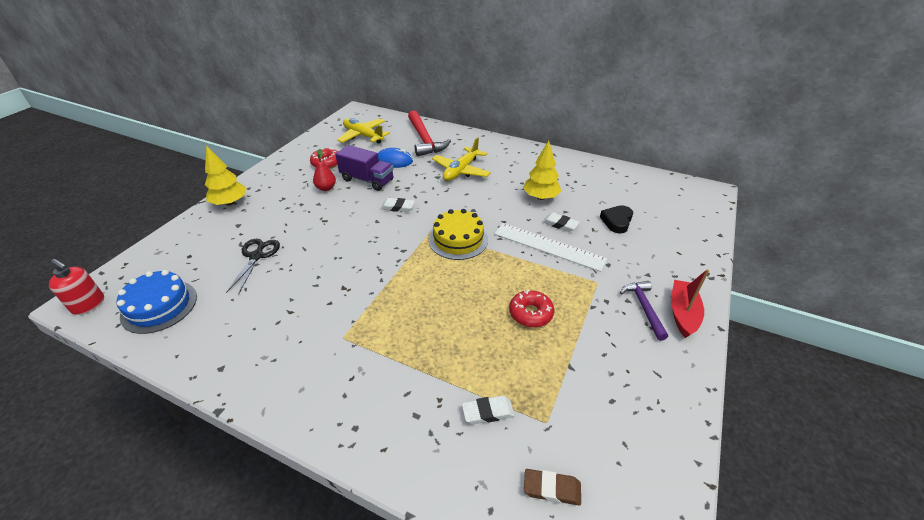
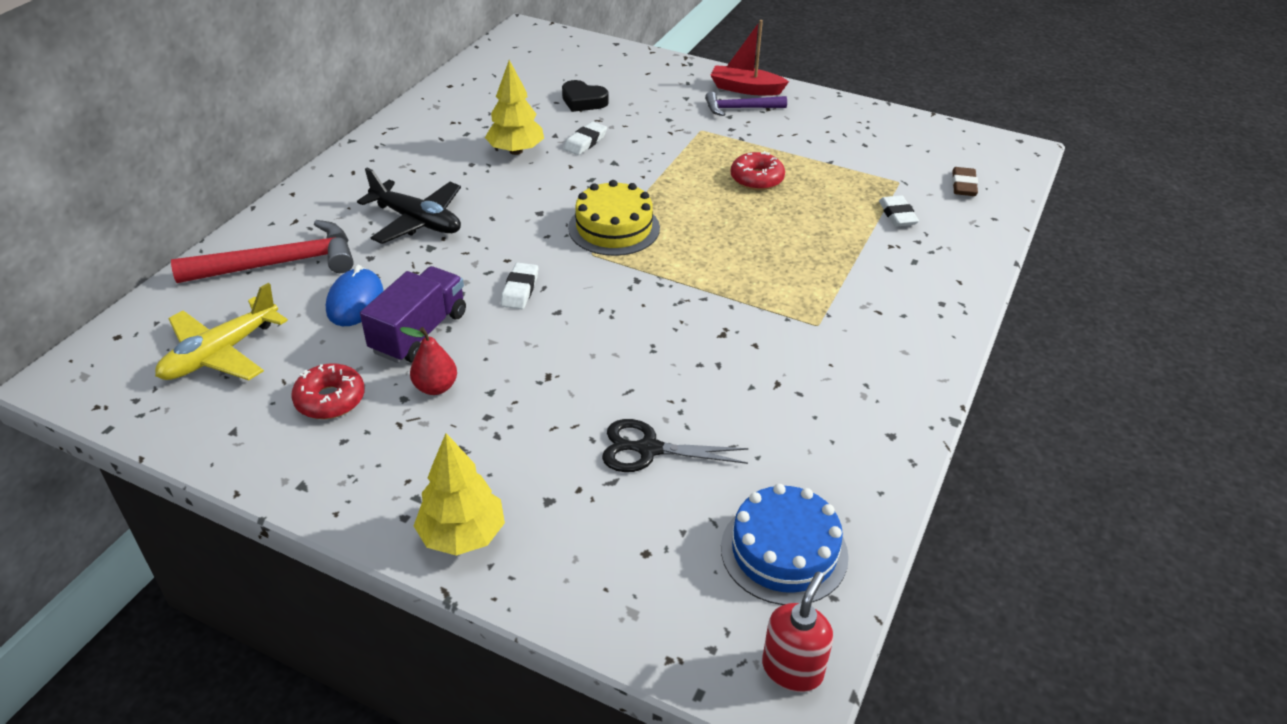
camera: 90 degrees left, 0 degrees up
yellow plane [432,137,491,181] -> black plane [357,168,461,244]
white ruler [494,223,607,272] -> none

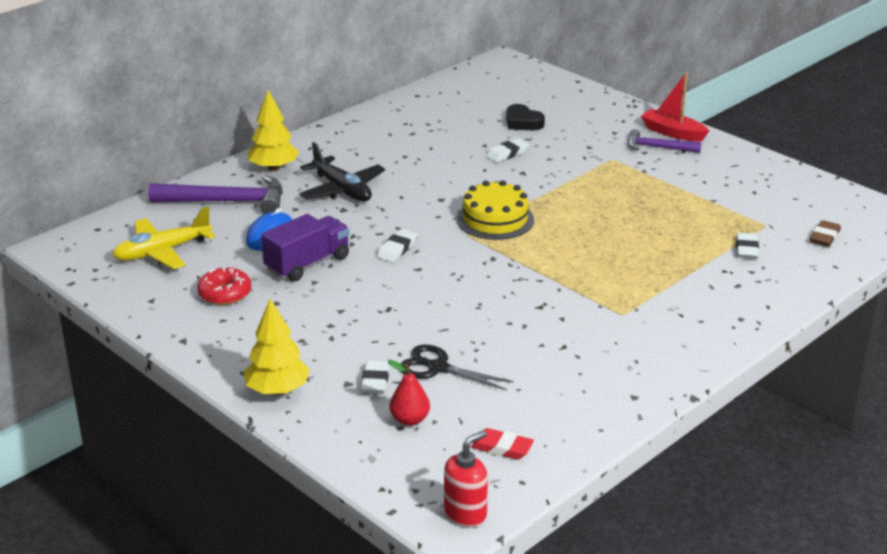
camera: 20 degrees right, 10 degrees down
red hammer [171,220,354,283] -> purple hammer [148,175,283,214]
red pear [400,327,457,395] -> red pear moved to [388,360,430,426]
yellow tree [485,60,544,155] -> yellow tree moved to [248,90,299,171]
blue cake [721,484,849,605] -> red eraser [471,428,534,460]
red donut [731,151,785,190] -> none
none -> white eraser [361,360,390,393]

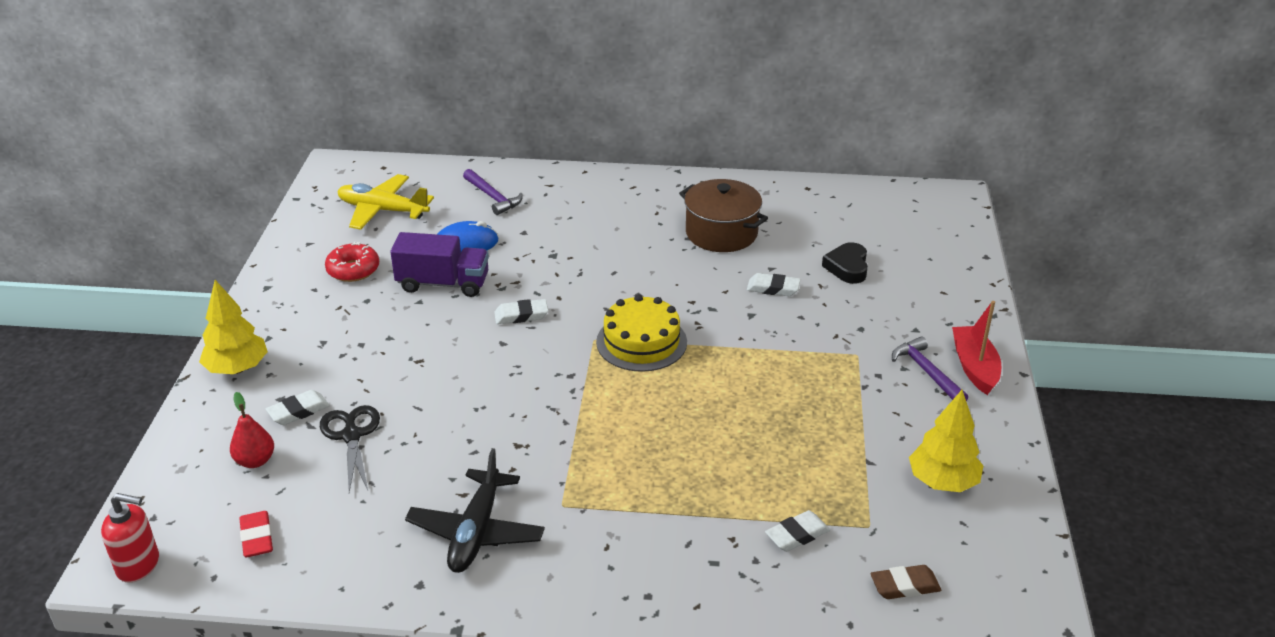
camera: 50 degrees right, 5 degrees up
purple hammer [148,175,283,214] -> purple hammer [463,169,523,215], size x0.59
yellow tree [248,90,299,171] -> yellow tree moved to [909,390,983,492]
black plane [299,142,385,202] -> black plane moved to [405,448,545,573]
none -> brown pot [679,179,768,252]

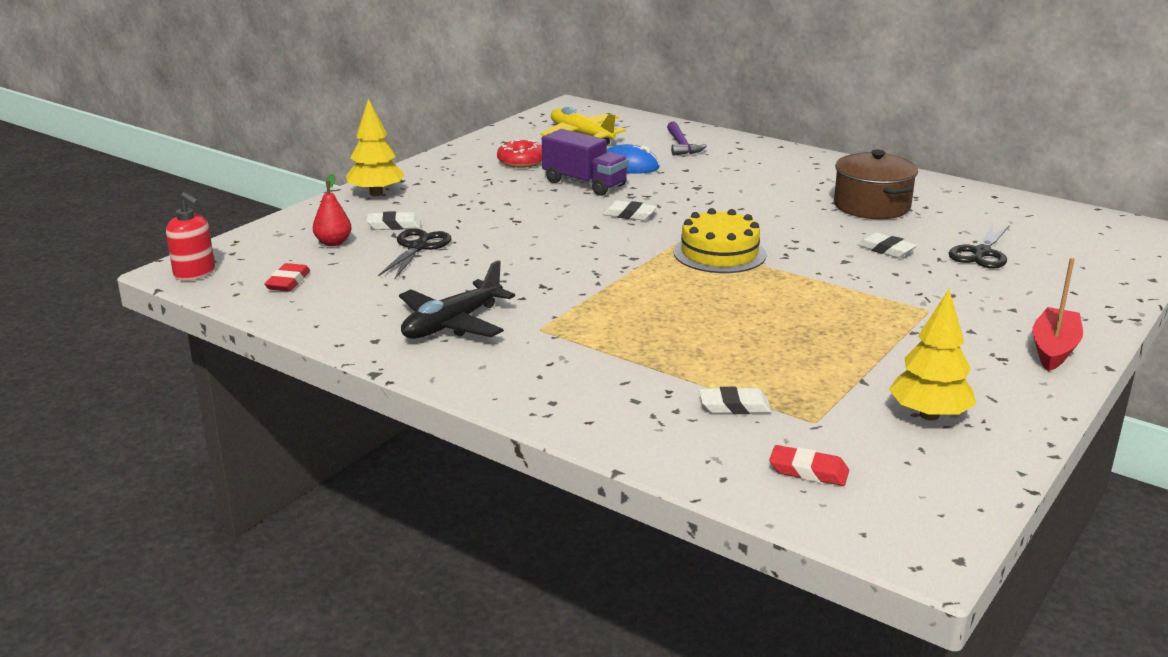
camera: 30 degrees right, 10 degrees down
black heart [822,242,868,284] -> black scissors [949,225,1010,269]
brown eraser [870,565,941,599] -> red eraser [769,445,849,486]
purple hammer [892,336,968,401] -> none

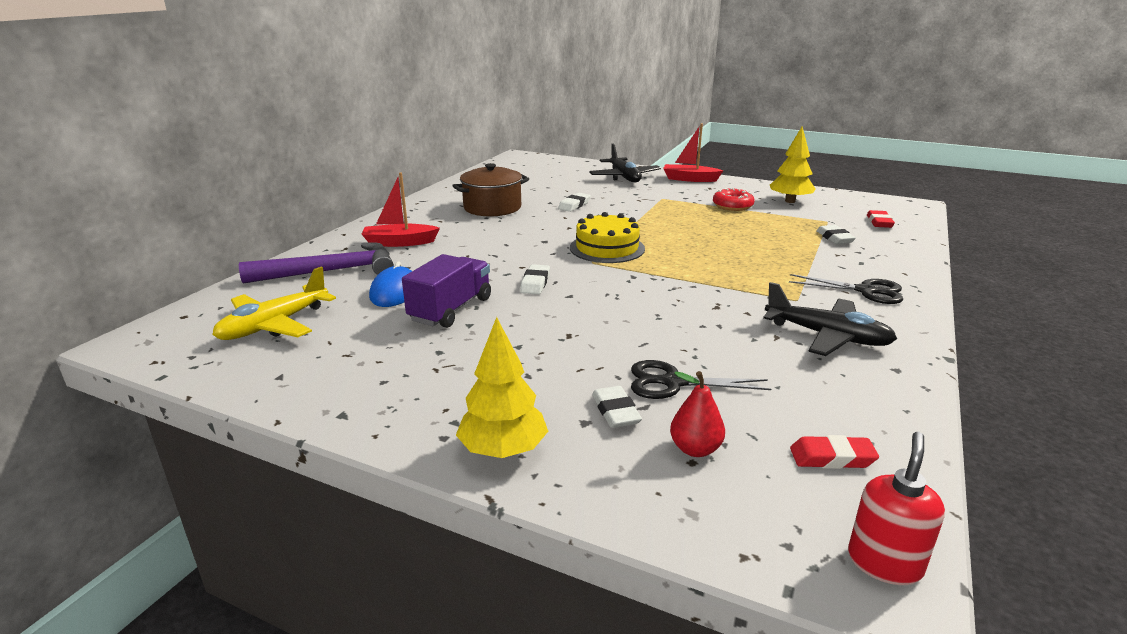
camera: 100 degrees left, 0 degrees up
red donut [497,140,542,168] -> red donut moved to [713,188,755,211]
purple hammer [667,122,707,156] -> purple hammer [239,242,394,284], size x1.70
black scissors [949,225,1010,269] -> black scissors moved to [789,274,903,304]
none -> red boat [362,172,440,247]
none -> black plane [589,143,661,182]

